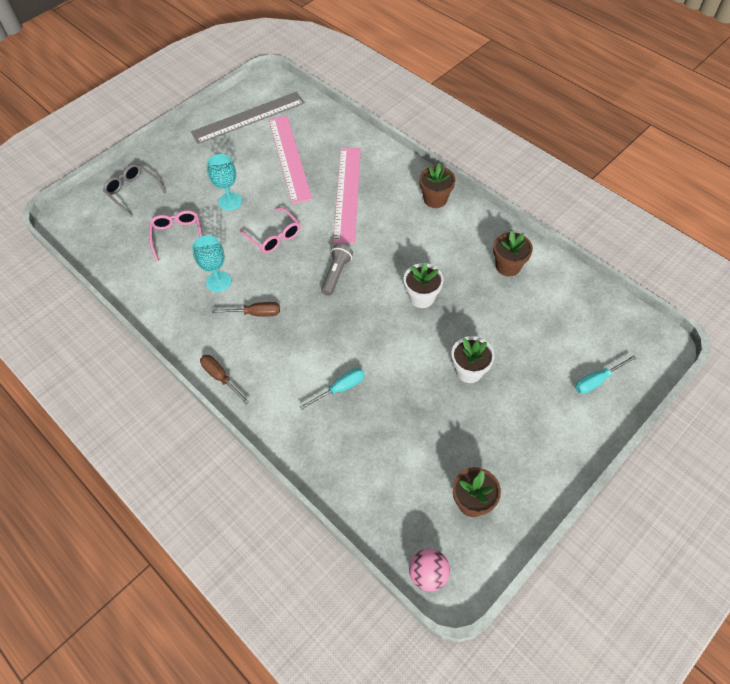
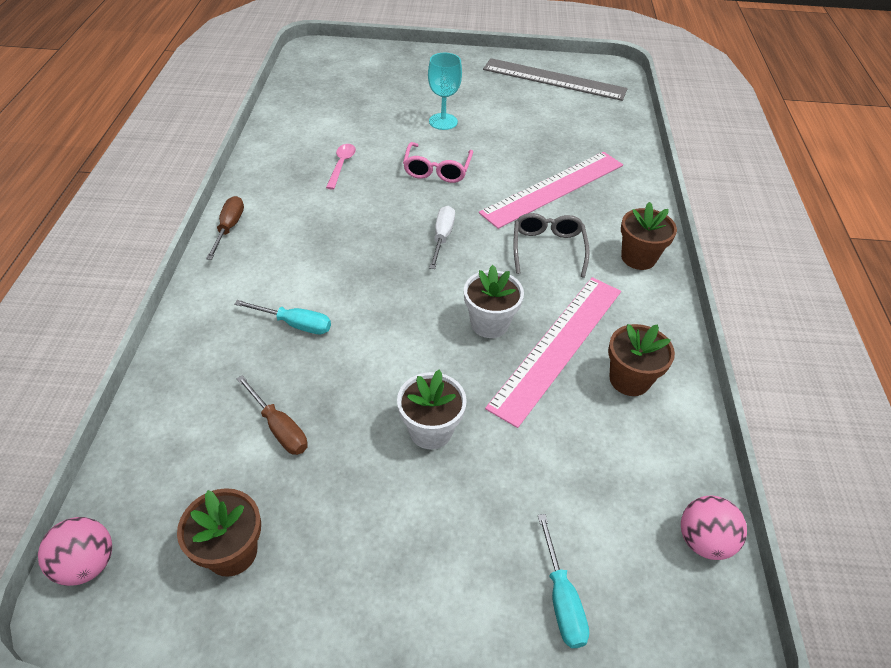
camera: 45 degrees right, 10 degrees down
grey glasses [103,164,166,217] -> grey glasses moved to [513,213,590,278]
pink glasses [149,210,202,261] -> none
turquoise goblet [192,235,231,292] -> pink spoon [326,144,356,190]
brown screwdriver [212,302,280,316] -> brown screwdriver moved to [236,375,308,455]
pink ruler [269,116,312,204] -> pink ruler moved to [485,277,621,428]
grey flashlight [321,244,353,296] -> white screwdriver [429,206,455,269]
turquoise screwdriver [575,355,637,394] -> turquoise screwdriver turned 120 degrees counterclockwise [538,514,589,648]
none -> pink ball [681,496,747,560]

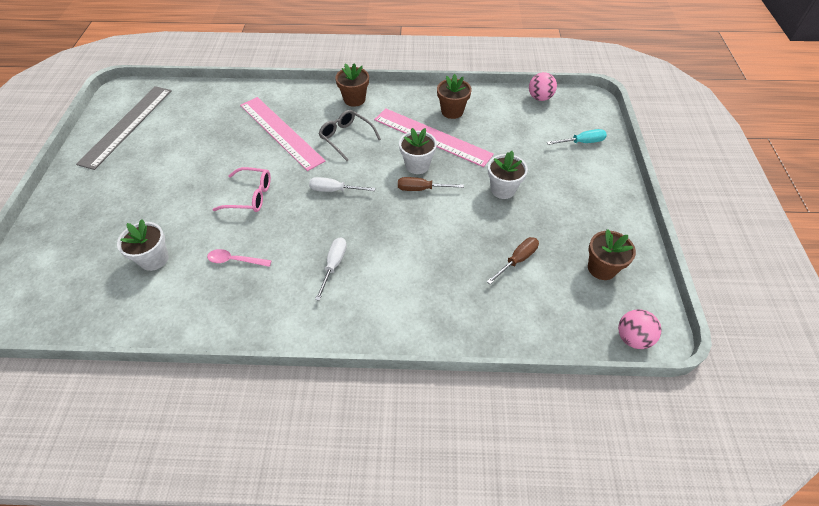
camera: 90 degrees left, 5 degrees up
brown screwdriver [206,196,244,260] -> brown screwdriver moved to [398,177,464,191]
turquoise screwdriver [234,300,331,334] -> none
turquoise goblet [428,53,462,130] -> none
grey glasses [513,213,590,278] -> grey glasses turned 45 degrees clockwise [319,110,381,161]
none -> white flower pot [117,219,169,271]
none -> white screwdriver [315,238,347,301]

